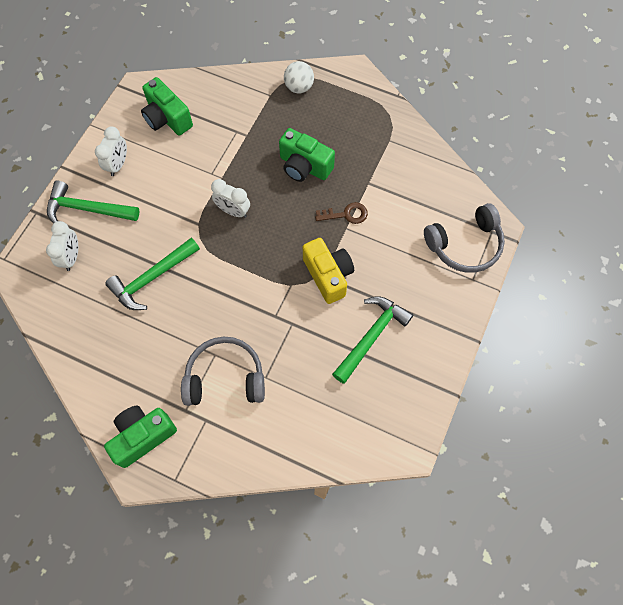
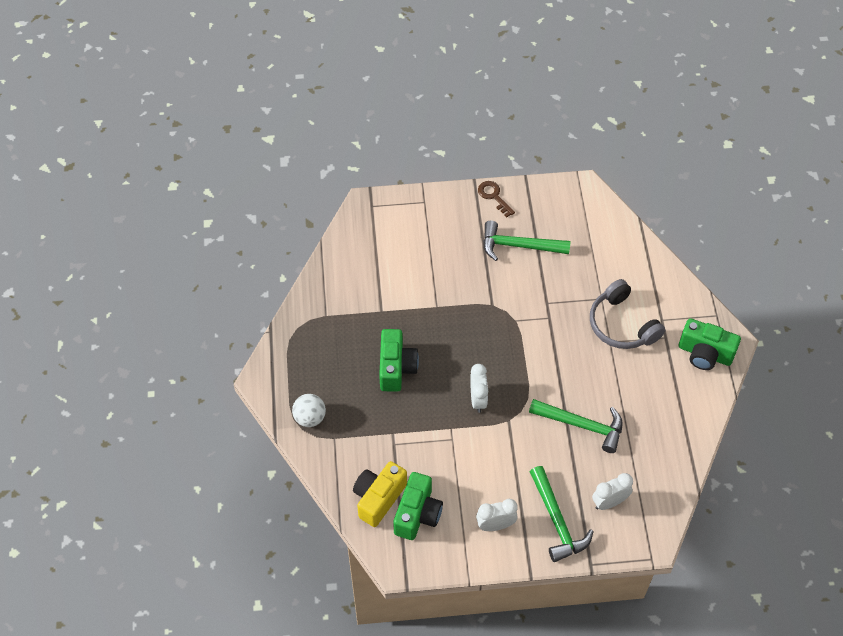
camera: 120 degrees left, 10 degrees down
yellow camera [303,238,354,304] -> yellow camera moved to [353,461,407,527]
brown key [315,202,368,224] -> brown key moved to [478,181,515,217]
grey headphones [424,203,505,273] -> none

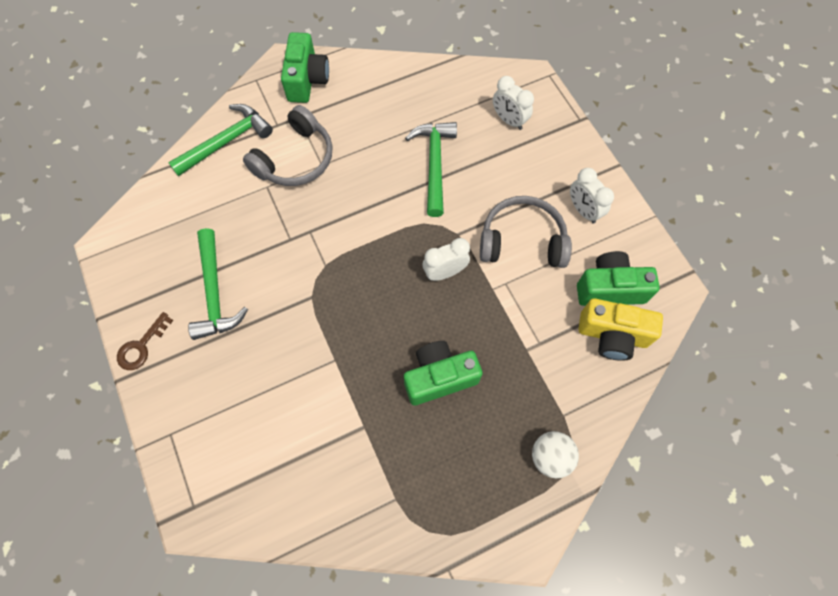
camera: 110 degrees left, 10 degrees up
green hammer [530,466,594,562] -> green hammer moved to [168,104,273,176]
none -> grey headphones [480,196,572,268]

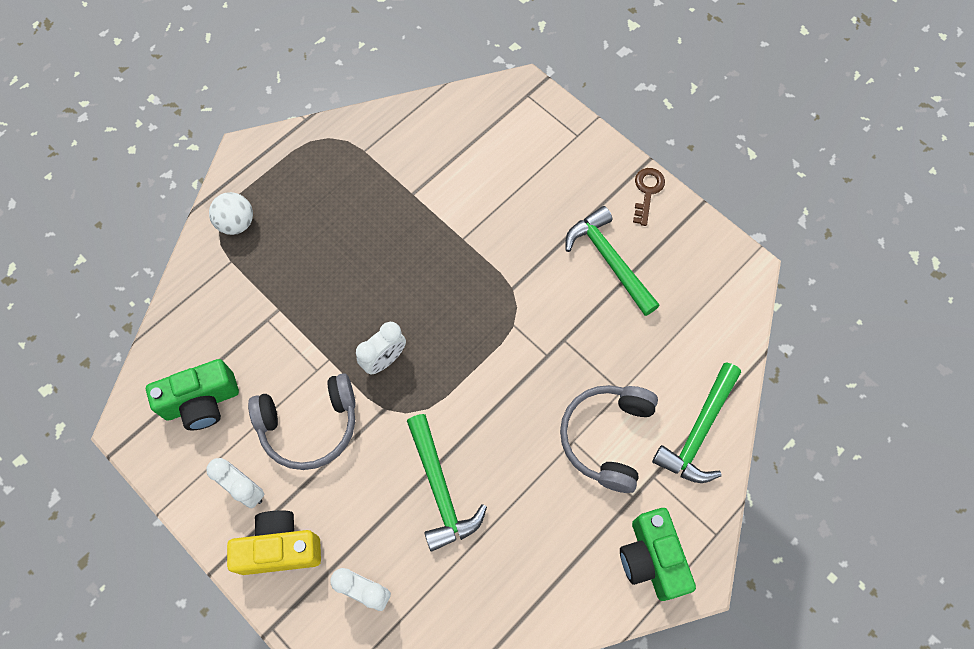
camera: 160 degrees right, 0 degrees up
green camera [404,341,483,406] -> none
yellow camera [578,298,663,361] -> yellow camera moved to [227,510,321,575]

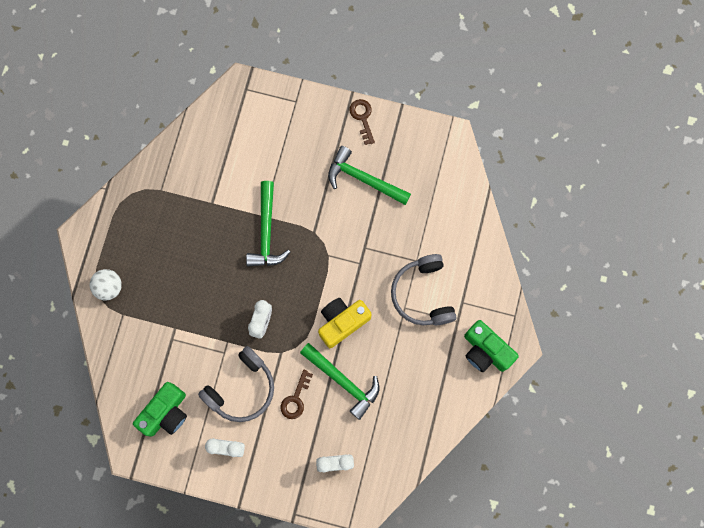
camera: 30 degrees left, 10 degrees up
yellow camera [227,510,321,575] -> yellow camera moved to [318,298,372,348]
green hammer [652,363,741,483] -> green hammer moved to [246,181,290,266]
none -> brown key [281,370,313,419]

